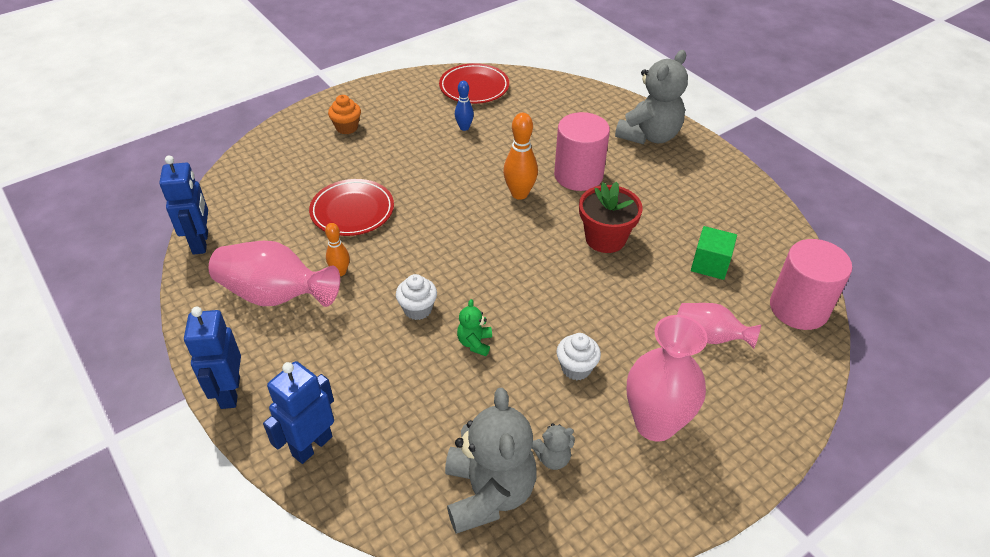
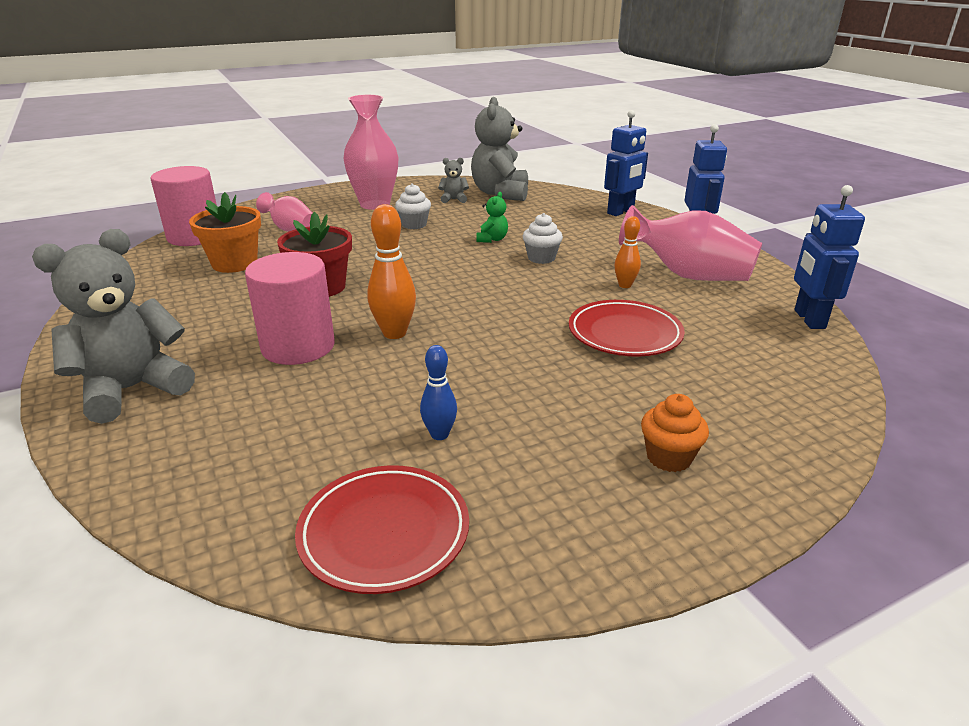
camera: 170 degrees left, 15 degrees down
green cube [691,226,737,280] -> orange flower pot [189,192,261,273]

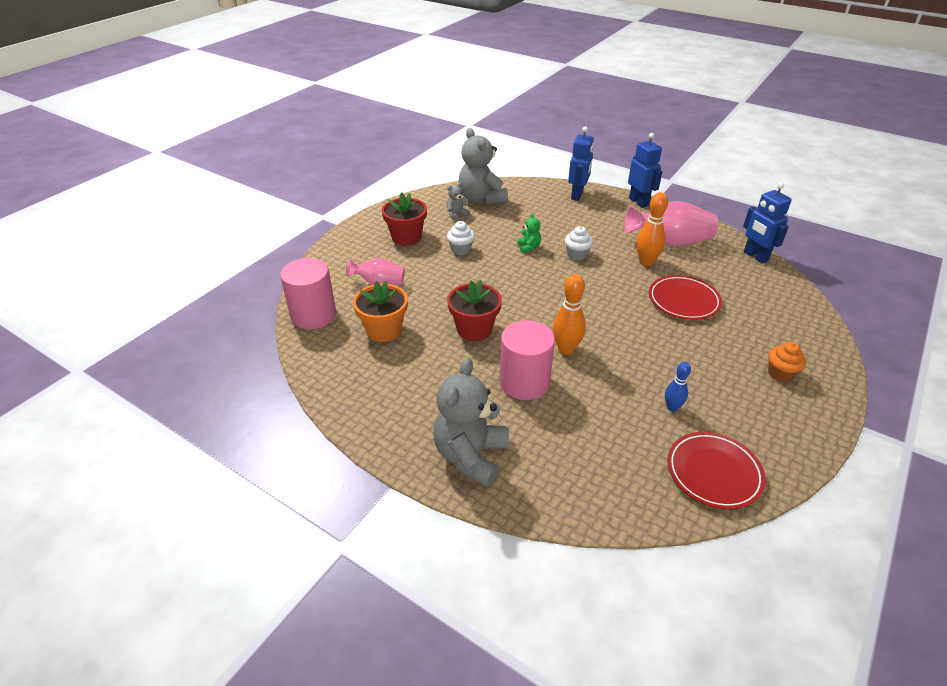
camera: 30 degrees left, 10 degrees up
pink vase [343,94,399,210] -> red flower pot [382,192,427,245]
orange bowling pin [614,216,641,288] -> orange bowling pin [636,192,668,266], size x1.62

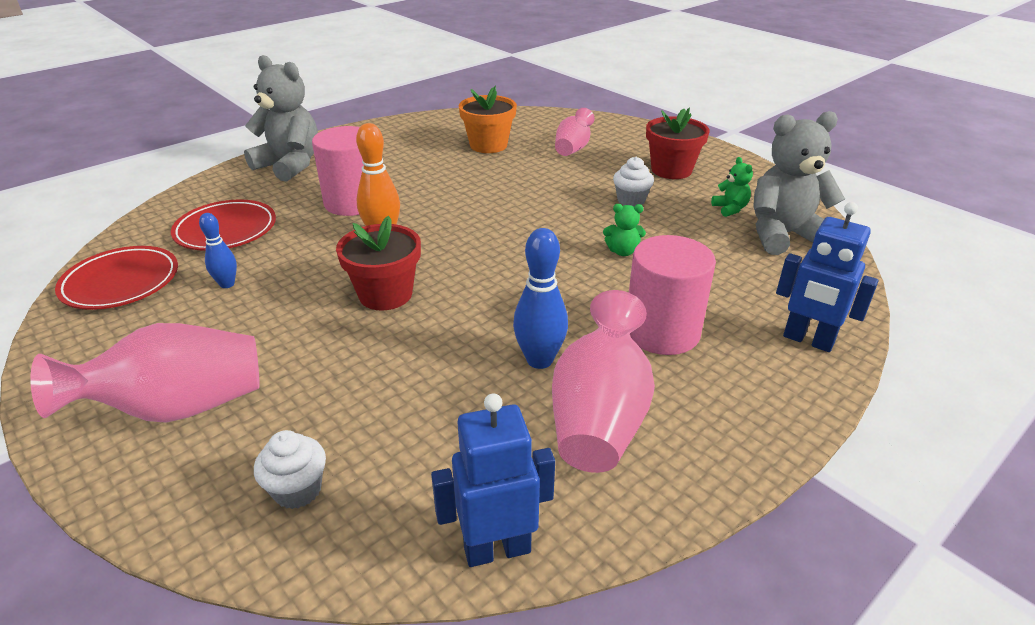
camera: 105 degrees right, 5 degrees down
pink cylinder [280,258,336,329] -> pink cylinder moved to [629,235,716,355]
grey teddy bear [447,183,470,221] -> green teddy bear [711,157,753,217]
red flower pot [447,280,502,341] -> red flower pot moved to [336,216,421,310]
white cupcake [565,226,593,261] -> white cupcake moved to [254,430,326,509]
blue robot [628,133,662,208] -> none
orange bowling pin [636,192,668,266] -> blue bowling pin [513,228,568,369]
red plate [649,275,722,320] -> red plate moved to [171,199,276,251]
orange cupcake [768,342,806,382] -> pink vase [30,323,259,423]

